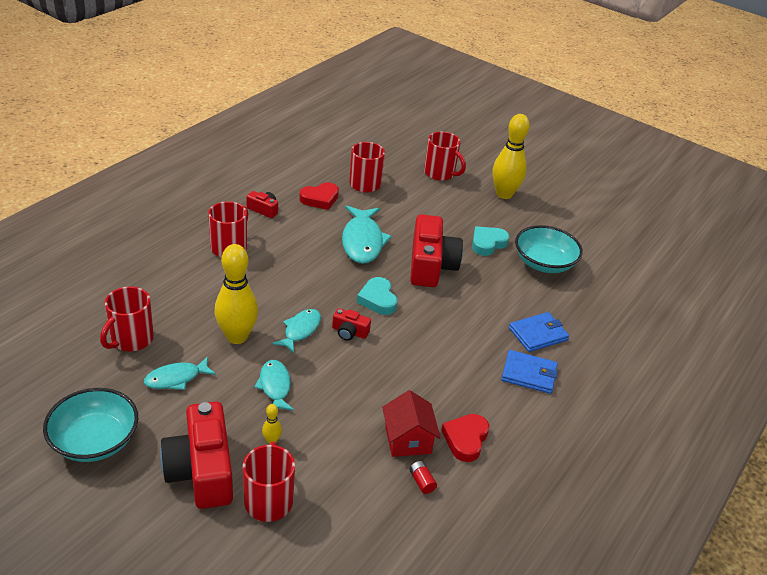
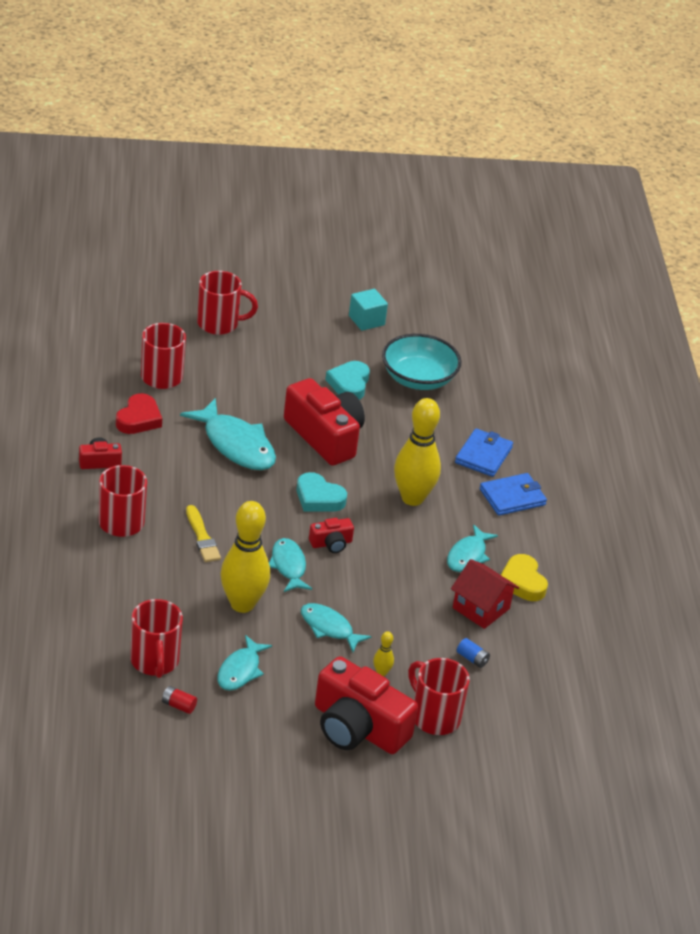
camera: 40 degrees left, 0 degrees up
turquoise bowl [43,388,138,462] -> none
red battery [409,461,437,494] -> red battery moved to [162,686,197,714]
red heart [441,414,489,462] -> yellow heart [501,554,548,601]
yellow bowling pin [492,114,530,199] -> yellow bowling pin moved to [394,398,441,506]
none -> yellow brush [186,505,221,562]
none -> turquoise cube [349,289,388,331]
none -> turquoise fish [447,524,498,572]
none -> blue battery [457,638,490,668]

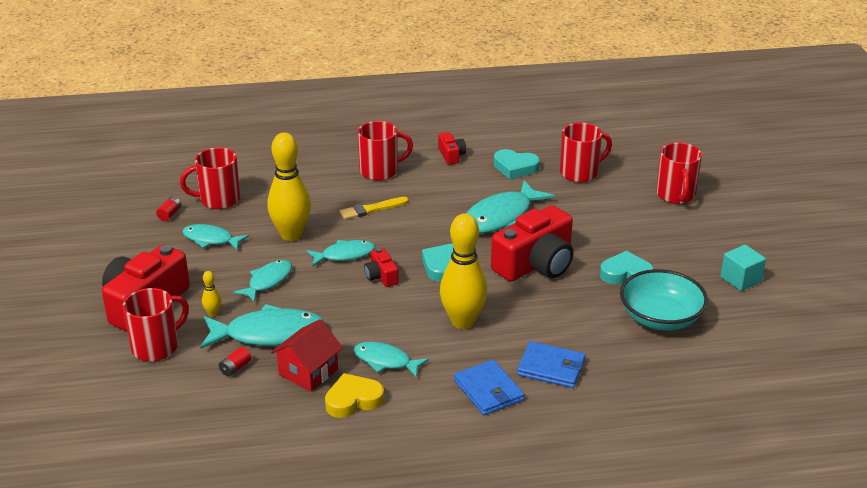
camera: 90 degrees right, 5 degrees down
red heart [116,393,162,434] -> turquoise heart [494,149,540,179]
blue battery [457,638,490,668] -> red battery [219,347,251,377]
none -> turquoise fish [200,304,326,349]

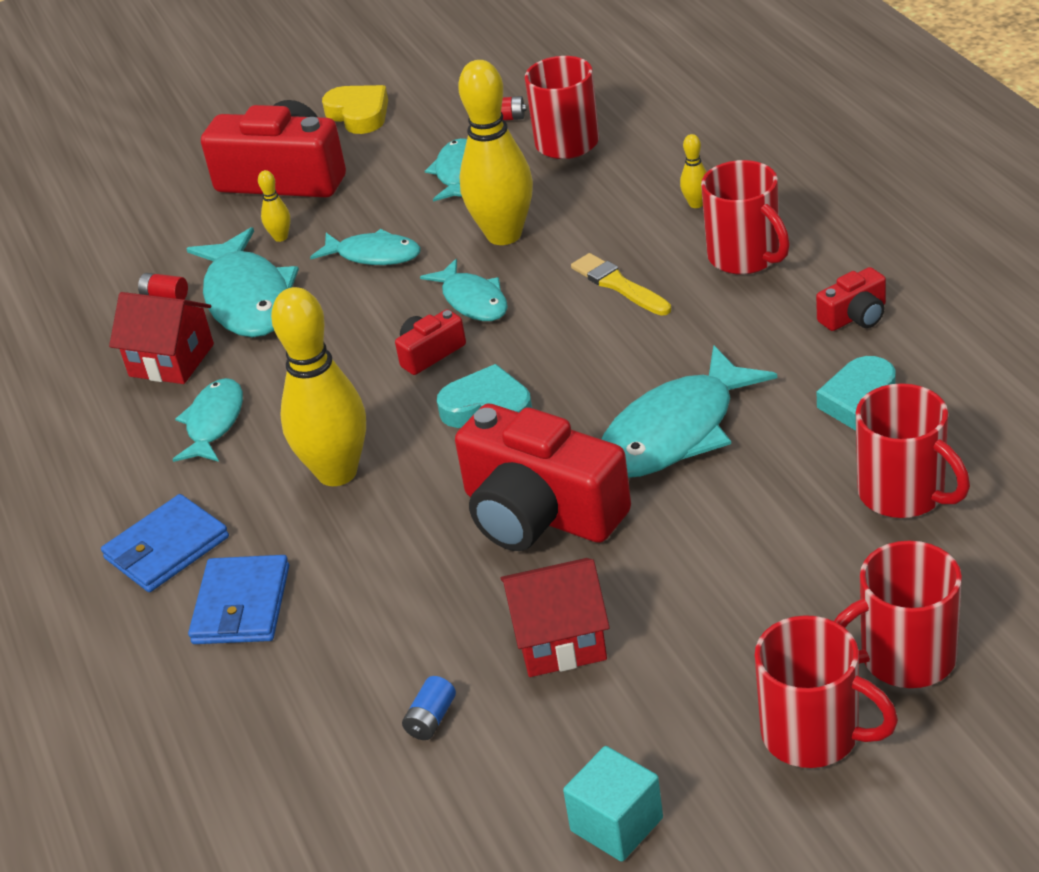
camera: 80 degrees right, 5 degrees up
red mug [123,288,189,361] -> red mug moved to [754,615,898,768]
yellow heart [325,373,384,418] -> yellow heart moved to [322,85,388,134]
turquoise fish [466,180,555,233] -> turquoise fish turned 75 degrees counterclockwise [601,345,777,478]
turquoise heart [600,251,654,284] -> red house [500,558,610,677]
turquoise bowl [620,269,708,331] -> blue battery [402,676,456,740]
none -> yellow bowling pin [680,134,707,208]

